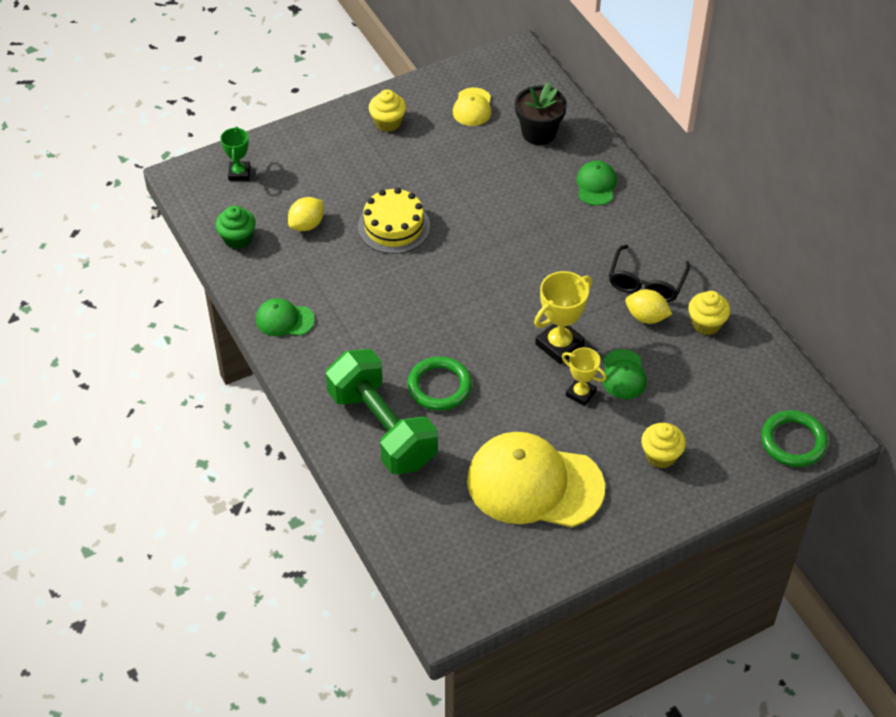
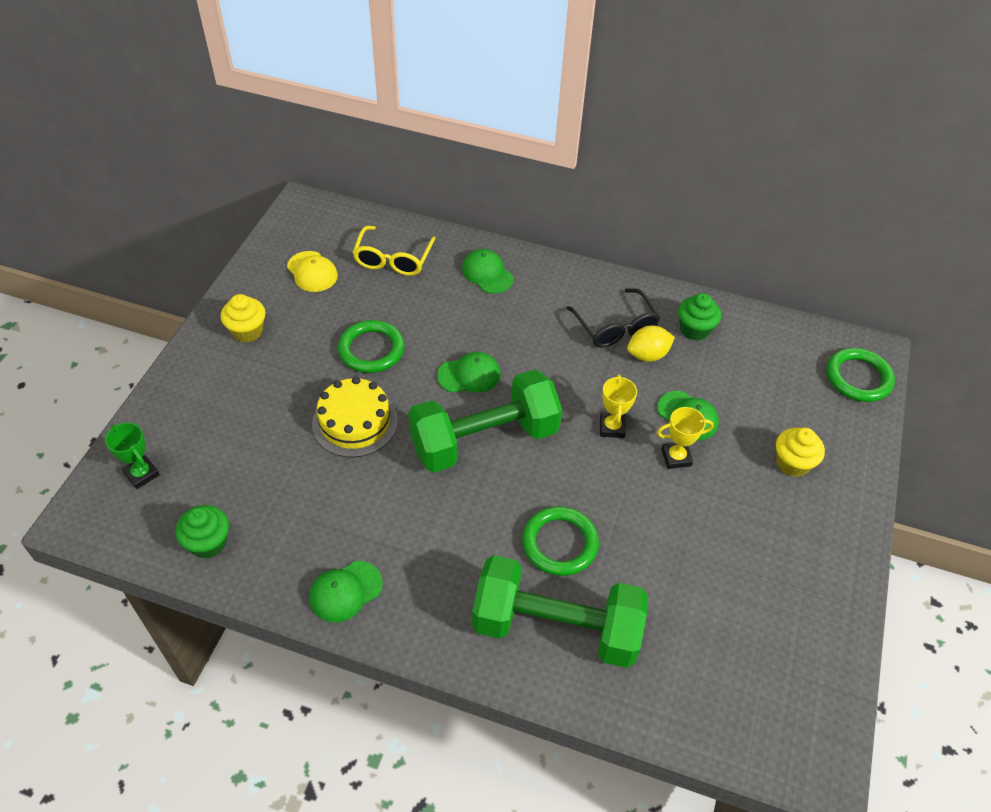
camera: 45 degrees left, 0 degrees up
yellow lemon [288,197,324,231] -> none
yellow cap [467,432,605,527] -> none
black flower pot [515,82,567,145] -> yellow glasses [352,226,436,276]
yellow trophy [534,271,592,364] -> yellow trophy [600,374,637,438], size x0.63
yellow cupcake [688,291,730,335] -> green cupcake [678,293,721,341]
none -> green ring [338,320,405,373]
none -> green dumbbell [408,369,562,473]
none -> green cap [437,352,500,393]

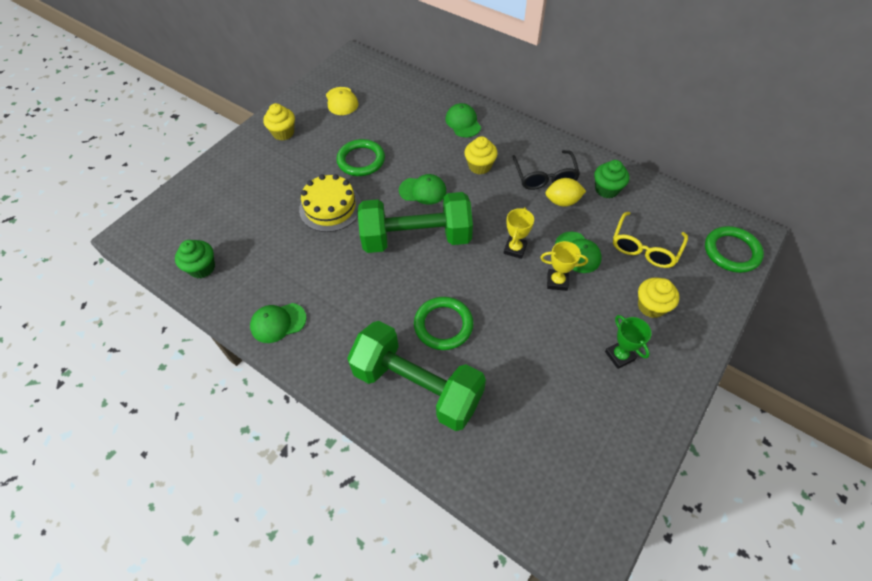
camera: 20 degrees right, 5 degrees up
green trophy [105,423,160,489] -> green trophy moved to [605,315,652,369]
yellow glasses [352,226,436,276] -> yellow glasses moved to [613,212,688,268]
none -> yellow cupcake [464,136,498,175]

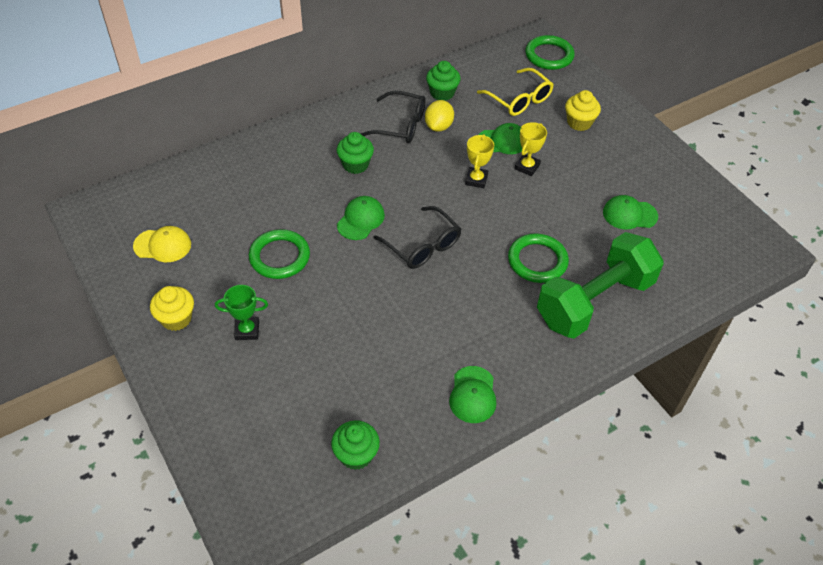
camera: 70 degrees left, 5 degrees down
yellow cake [299,174,361,232] -> none
green dumbbell [358,192,473,253] -> black glasses [374,206,461,269]
green cap [445,103,481,137] -> green cap moved to [603,195,658,230]
yellow cupcake [464,136,498,175] -> green cupcake [337,132,374,174]
yellow trophy [504,207,534,259] -> yellow trophy turned 60 degrees clockwise [465,134,494,188]
green trophy [605,315,652,369] -> green trophy moved to [215,285,268,340]

